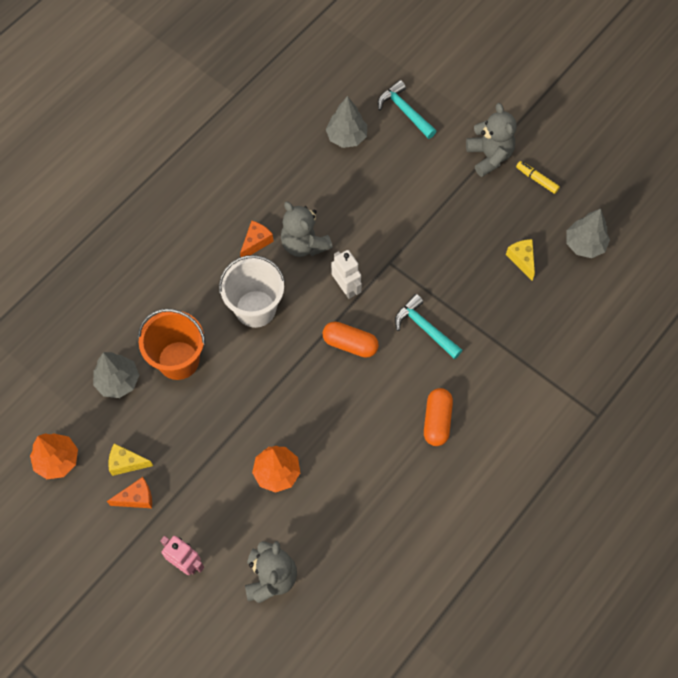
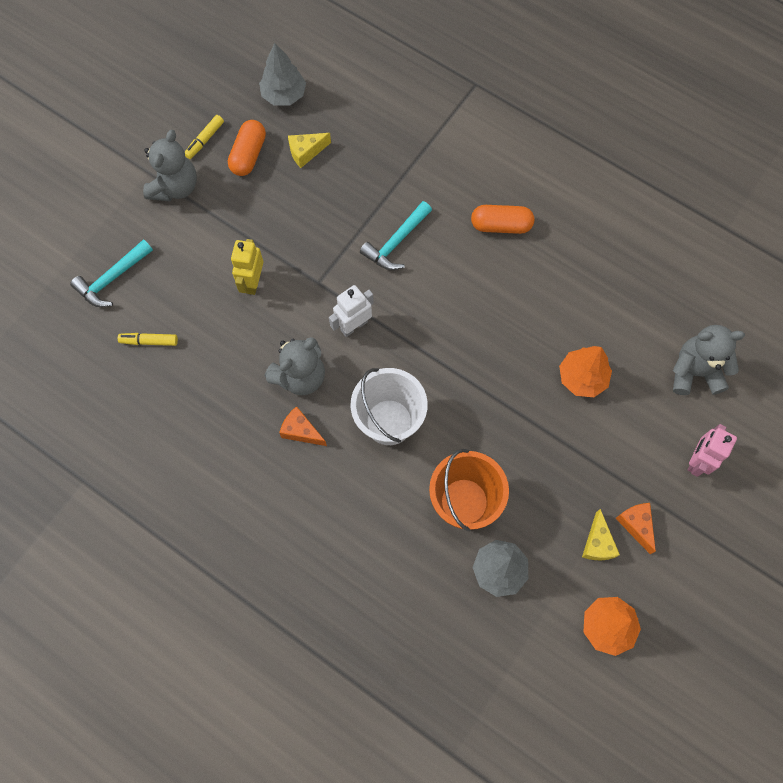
camera: 95 degrees left, 5 degrees up
orange capsule [323,322,379,358] -> orange capsule moved to [228,120,266,176]
grey tree [326,96,367,148] -> yellow marker [118,333,178,346]
grey teddy bear [466,103,517,177] -> grey teddy bear turned 135 degrees clockwise [143,130,197,202]
none -> yellow robot [231,239,263,295]

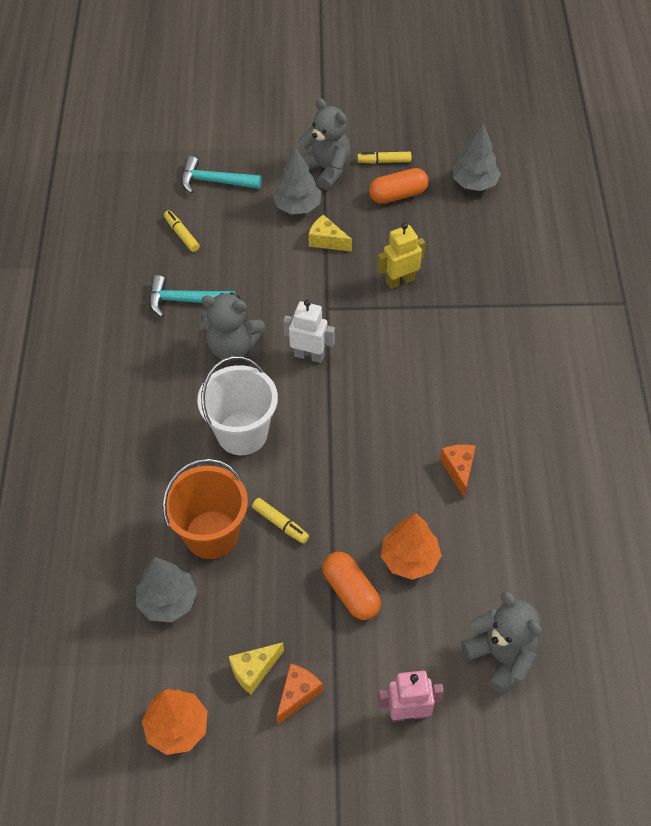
camera: 55 degrees right, 15 degrees down
grey teddy bear [143,130,197,202] -> grey teddy bear turned 120 degrees counterclockwise [299,98,351,190]
yellow robot [231,239,263,295] -> yellow robot moved to [378,223,425,289]
orange cheese [279,406,327,446] -> orange cheese moved to [440,444,476,498]
yellow cheese [288,133,331,168] -> yellow cheese moved to [308,215,352,252]
turquoise hammer [360,201,432,270] -> turquoise hammer moved to [149,275,236,317]
orange capsule [471,205,534,234] -> orange capsule moved to [322,552,381,620]
none -> yellow marker [252,498,309,544]
none -> grey tree [273,147,321,214]

